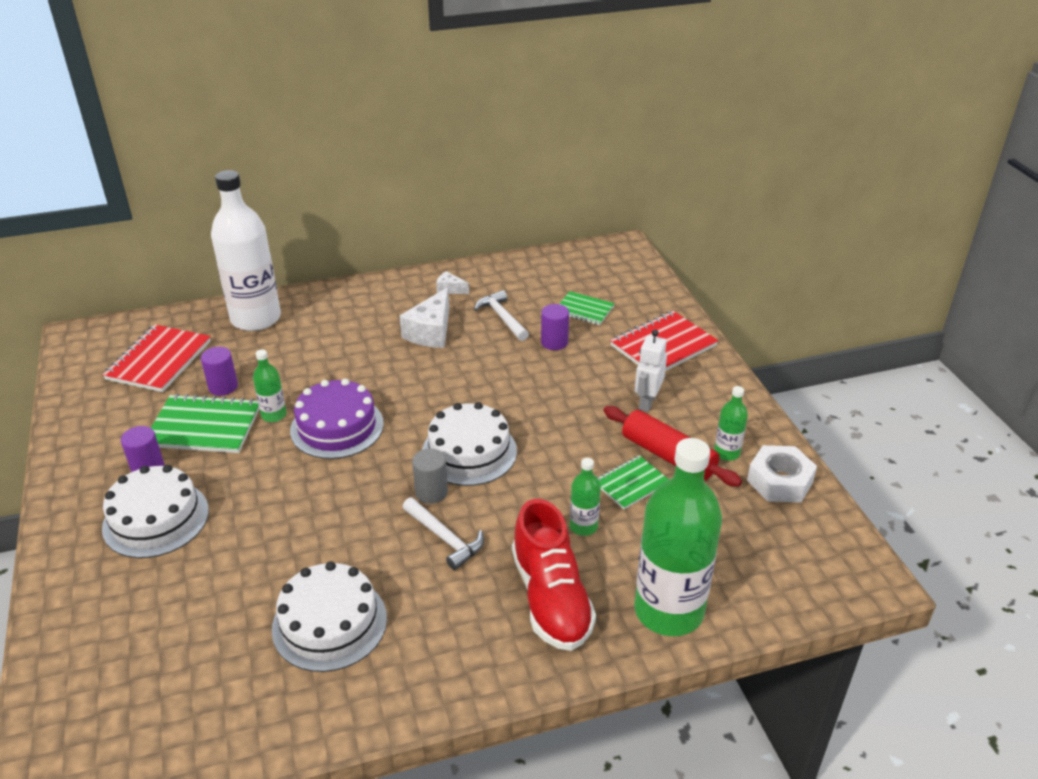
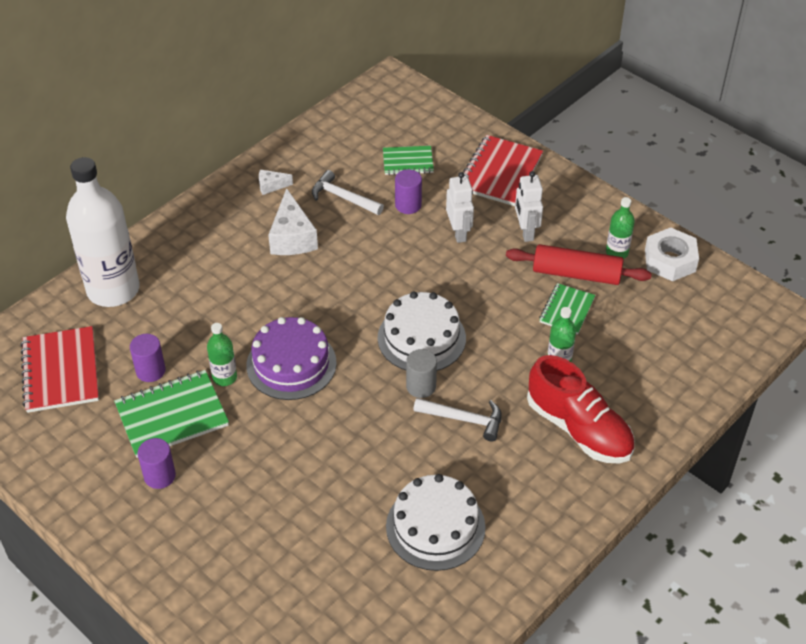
camera: 30 degrees left, 10 degrees up
white cake [102,465,209,558] -> none
green bottle [634,438,722,636] -> none
none -> white robot [446,172,474,243]

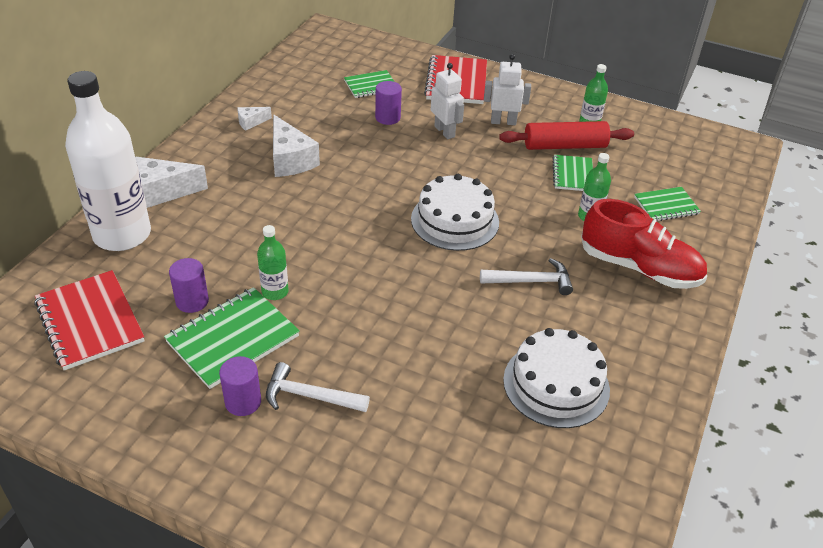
camera: 20 degrees left, 5 degrees down
purple cake [246,317,337,400] -> none
white hammer [312,170,384,215] -> white hammer moved to [266,362,370,412]
grey cylinder [406,349,437,398] -> none
white robot [515,171,543,242] -> white robot turned 120 degrees clockwise [484,54,531,125]
white nut [645,227,699,281] -> none
none -> white cheese [135,157,208,208]
none -> green notebook [634,187,701,221]

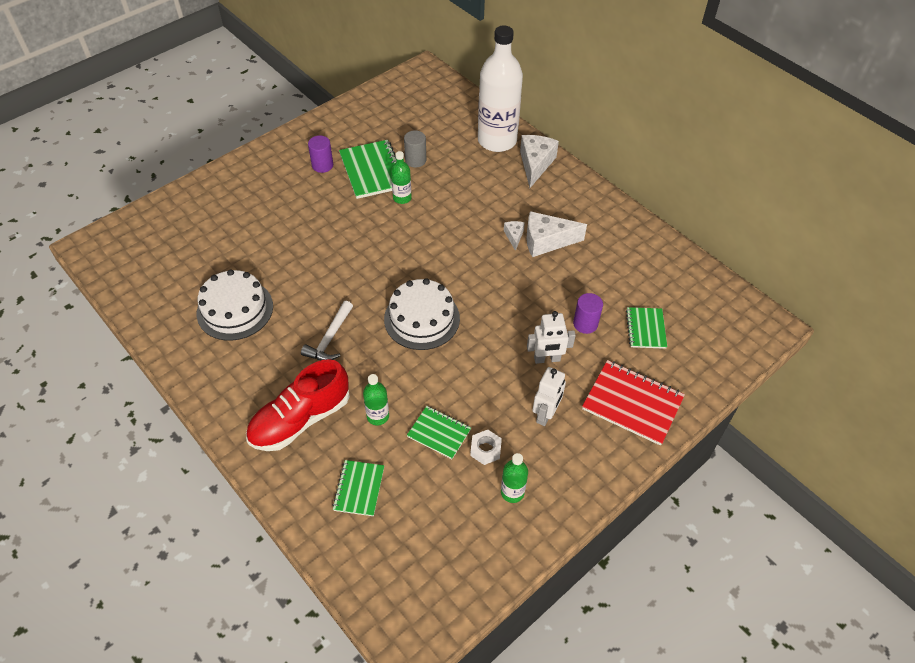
camera: 115 degrees right, 10 degrees up
red notebook [34,270,145,370] -> none
purple cylinder [169,258,209,313] -> grey cylinder [404,130,426,167]
white cheese [237,107,272,131] -> white cheese moved to [504,221,525,251]
white hammer [266,362,370,412] -> none
red rolling pin [499,121,634,150] -> white nut [470,430,502,465]

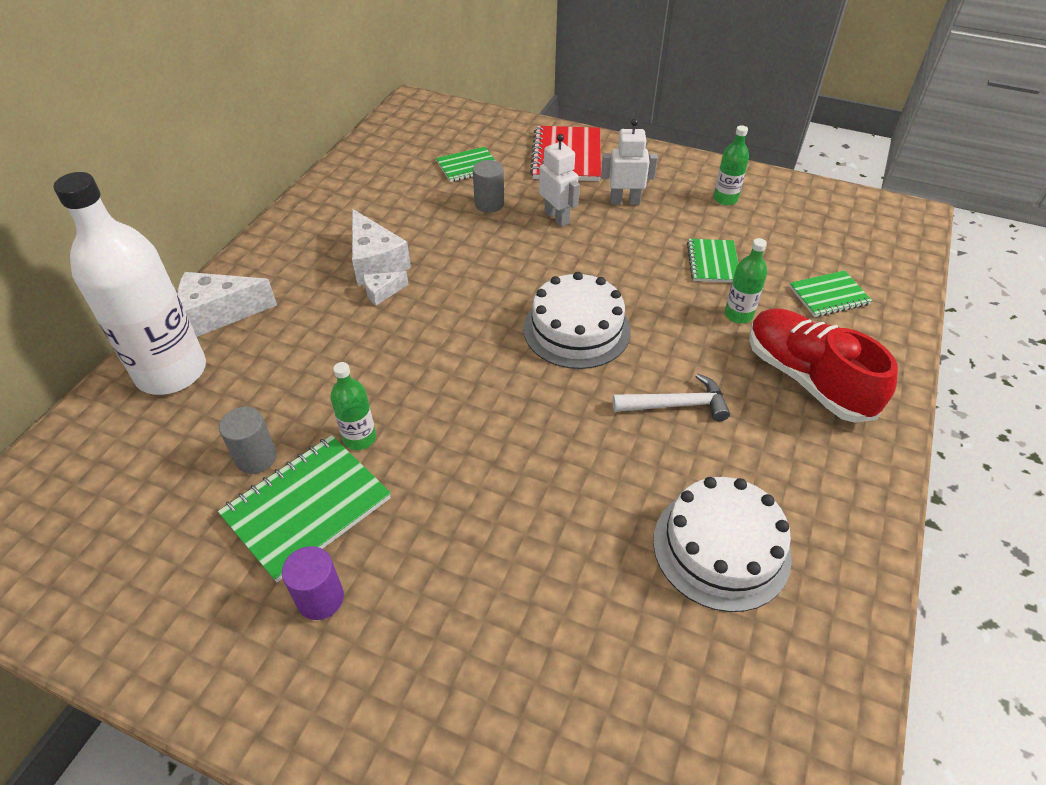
camera: 115 degrees left, 5 degrees down
red shoe [246,359,350,451] -> red shoe turned 150 degrees counterclockwise [749,308,898,423]
white nut [470,430,502,465] -> none
purple cylinder [573,293,603,334] -> grey cylinder [473,160,504,213]

